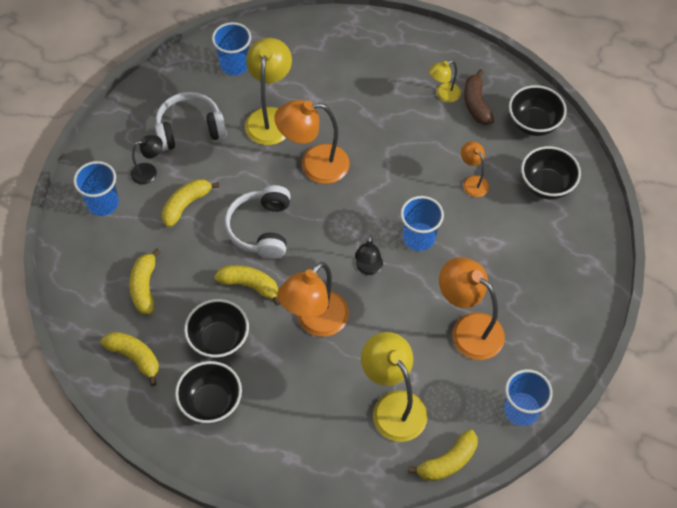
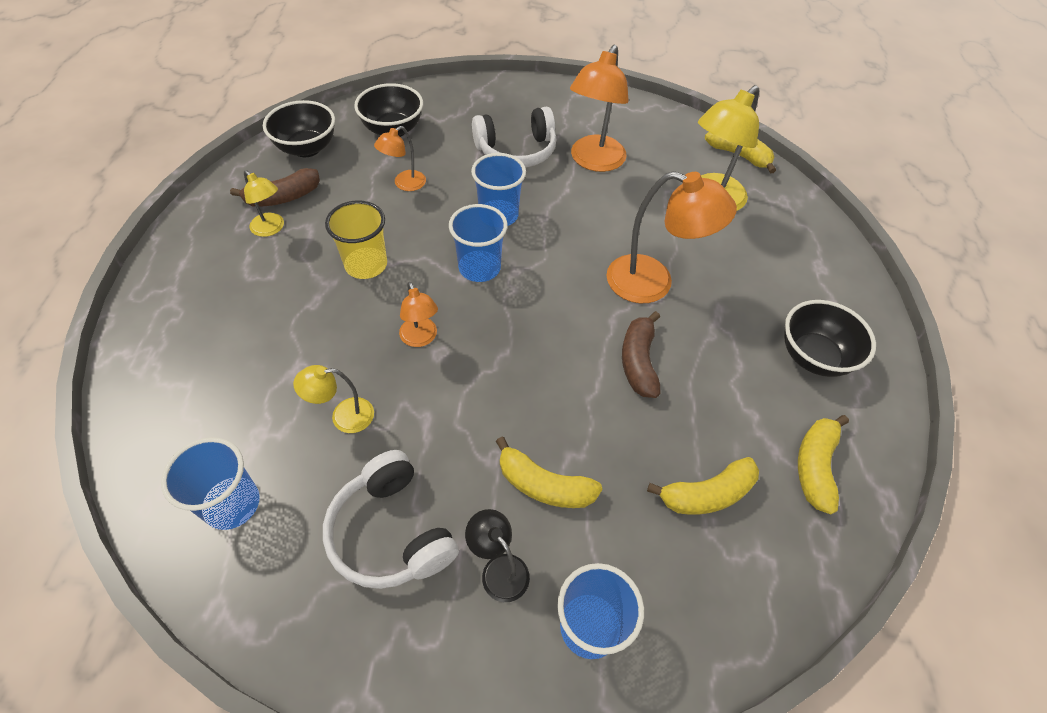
camera: 110 degrees left, 5 degrees down
black bowl [184,299,249,359] -> none
yellow banana [214,265,281,306] -> brown banana [622,311,661,398]
white headphones [224,185,291,259] -> white headphones moved to [472,107,556,167]
yellow lamp [245,38,292,145] -> yellow lamp [293,365,374,433], size x0.54
orange lamp [275,100,350,184] -> orange lamp [399,282,438,347], size x0.54
black lamp [355,235,383,275] -> none
blue cup [504,369,553,426] -> blue cup moved to [449,204,508,282]
none -> yellow cup [325,201,387,279]

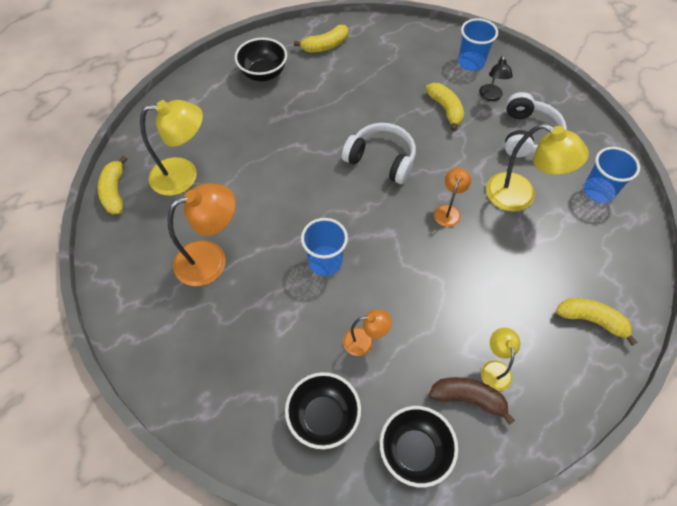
camera: 135 degrees left, 5 degrees up
yellow lamp [293,365,374,433] -> yellow lamp [486,123,589,212], size x1.87
yellow cup [325,201,387,279] -> none
blue cup [449,204,508,282] -> none
white headphones [472,107,556,167] -> white headphones moved to [342,123,416,184]
orange lamp [607,171,737,303] -> none
brown banana [622,311,661,398] -> none
yellow banana [647,457,759,515] -> yellow banana moved to [556,298,638,346]

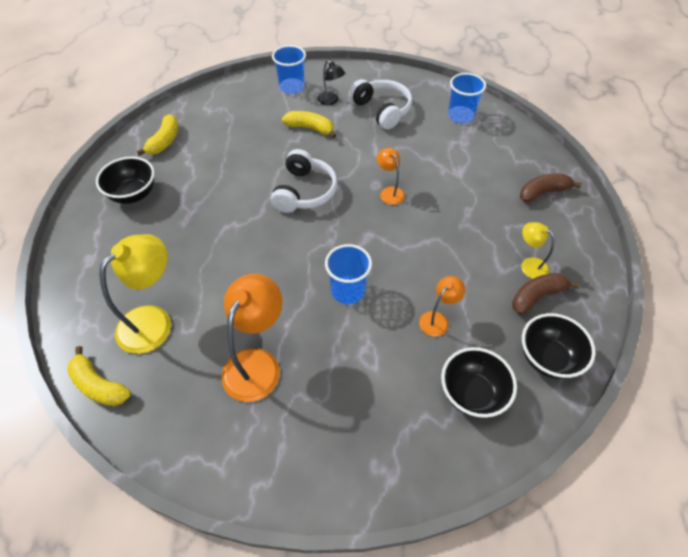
camera: 45 degrees left, 5 degrees down
white headphones [342,123,416,184] -> white headphones turned 120 degrees clockwise [271,149,338,213]
yellow lamp [486,123,589,212] -> none
yellow banana [556,298,638,346] -> brown banana [520,173,582,203]

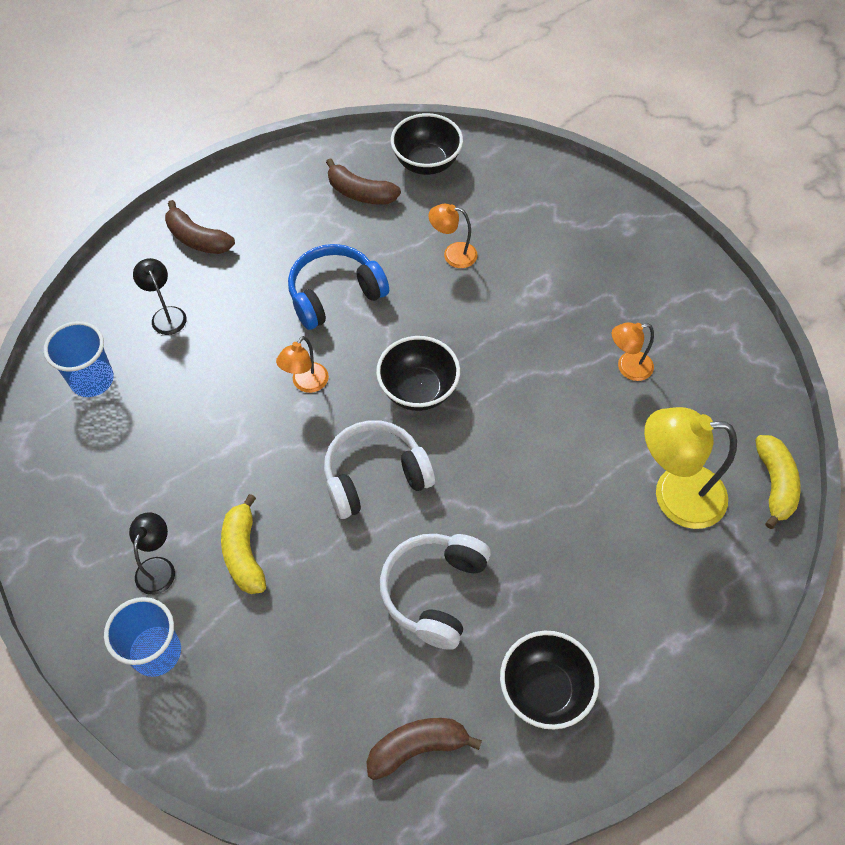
camera: 125 degrees left, 5 degrees up
yellow banana [137,114,178,156] -> brown banana [366,718,482,780]
orange lamp [221,274,282,402] -> orange lamp [612,322,654,381], size x0.54
blue cup [325,244,372,304] -> none
white headphones [349,79,412,129] -> white headphones moved to [380,534,491,650]
black bowl [441,347,517,418] -> black bowl moved to [376,336,460,411]
yellow lamp [521,222,554,279] -> none
none -> black lamp [133,258,187,335]
none -> blue headphones [288,244,389,330]

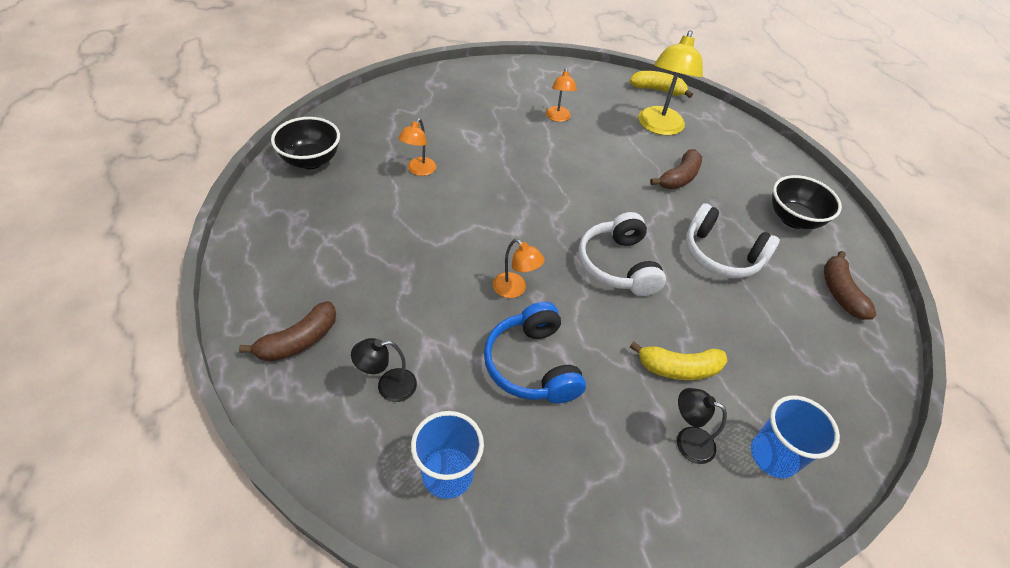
camera: 80 degrees left, 10 degrees down
blue headphones [288,244,389,330] -> blue headphones moved to [484,302,586,404]
brown banana [326,158,401,205] -> brown banana moved to [650,149,702,189]
black bowl [376,336,460,411] -> none

